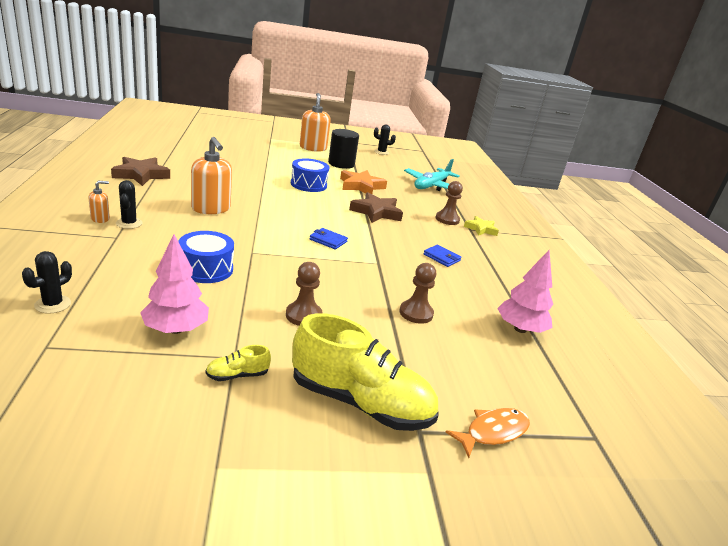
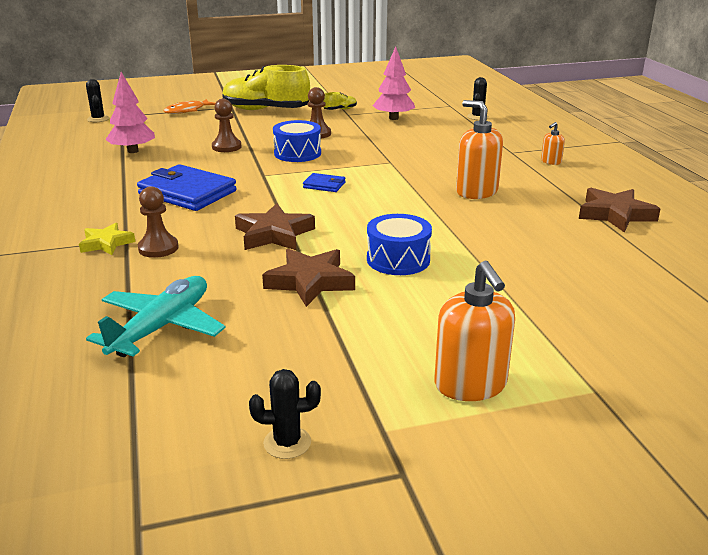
camera: 175 degrees right, 0 degrees up
black cactus [116,180,142,229] -> black cactus moved to [86,79,110,122]
blue drum [178,231,234,283] -> blue drum moved to [273,120,321,162]
black cylinder [328,129,359,169] -> none
orange star [340,170,387,194] -> brown star [262,249,355,307]
blue wallet [423,245,462,267] -> blue wallet [137,164,237,211], size x2.13

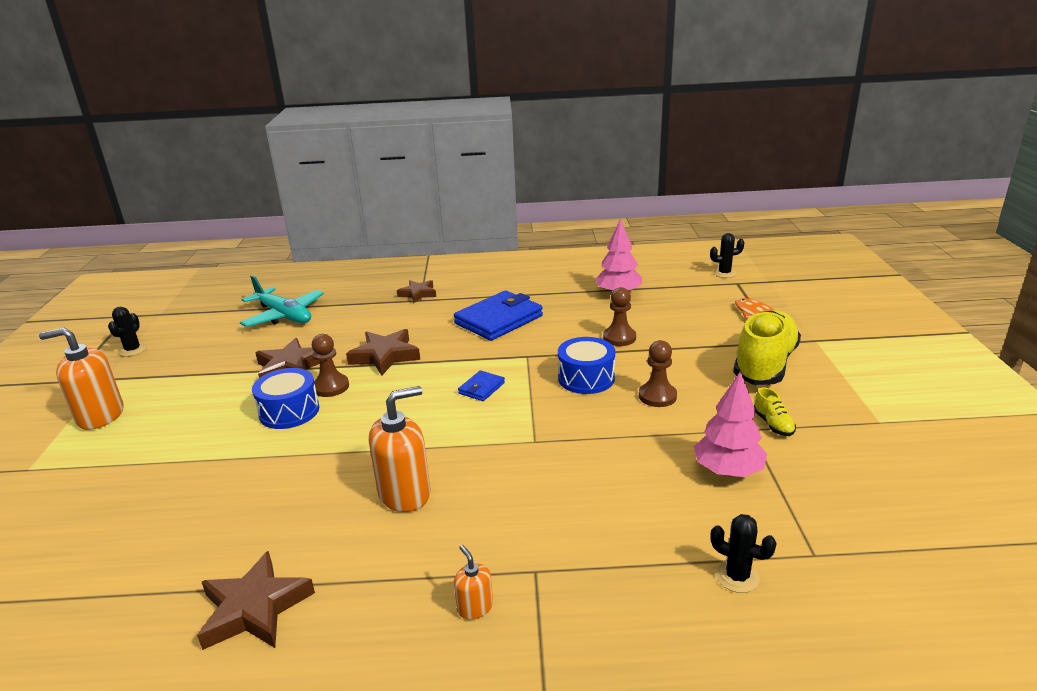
camera: 105 degrees right, 0 degrees up
yellow star [79,223,135,255] -> brown star [397,280,436,303]
brown pawn [138,186,179,258] -> brown pawn moved to [312,334,349,397]

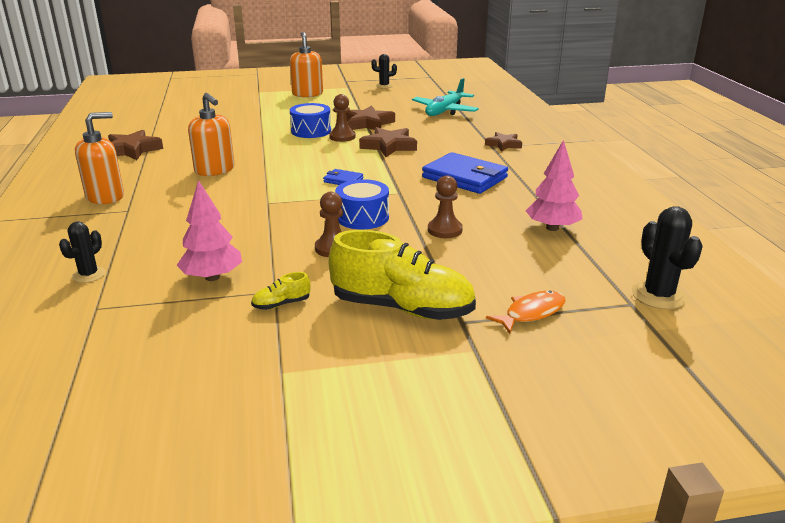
camera: 80 degrees right, 0 degrees up
orange soap dispenser [454,545,493,620] -> orange soap dispenser [75,112,124,204], size x2.02
black cactus [710,233,745,278] -> black cactus [632,206,703,309], size x1.57

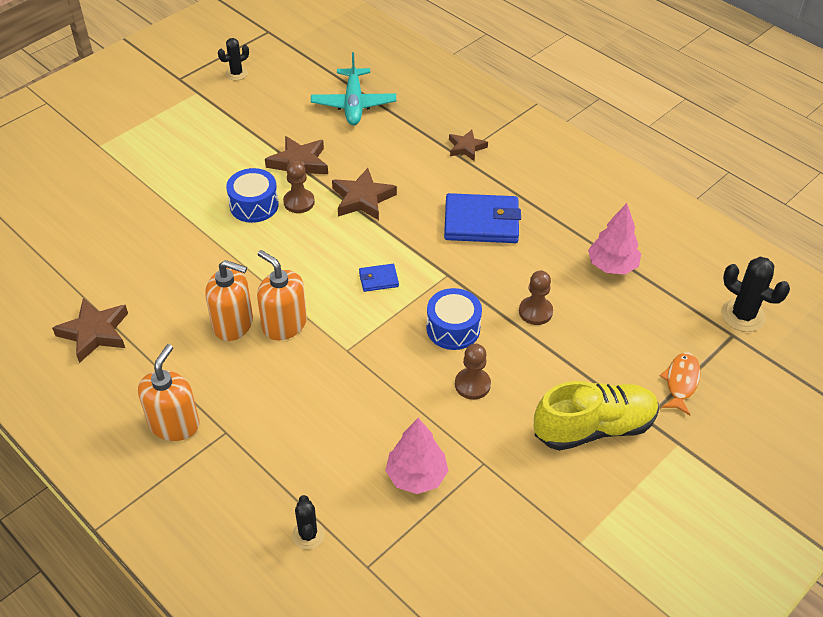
camera: 35 degrees left, 20 degrees up
yellow shoe [251,272,310,310] -> none
orange soap dispenser [290,32,323,97] -> orange soap dispenser moved to [257,250,307,340]

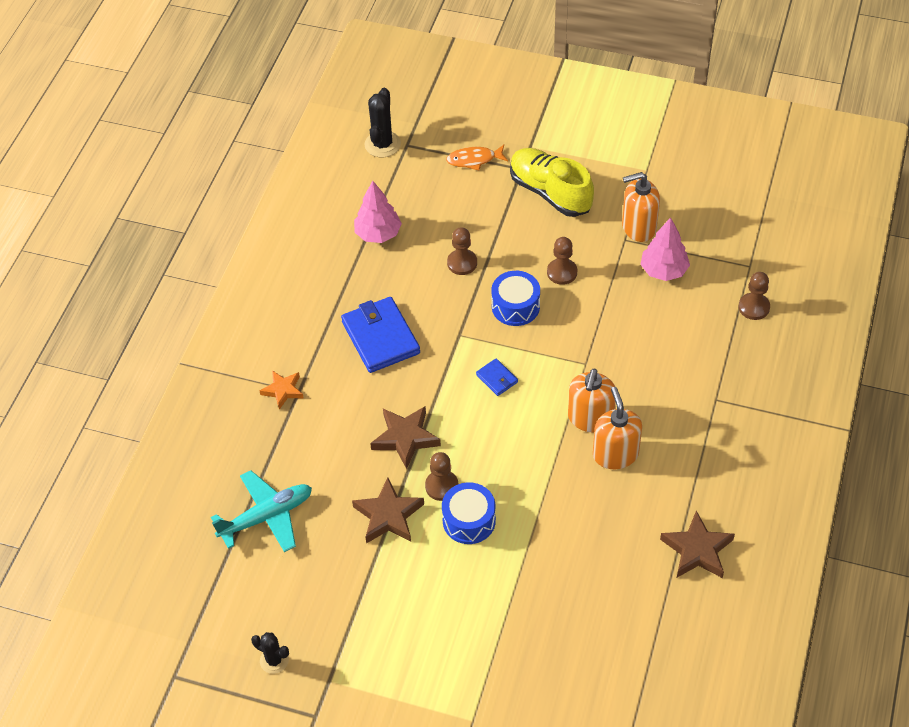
camera: 115 degrees left, 5 degrees up
orange soap dispenser [138,344,199,441] -> orange soap dispenser moved to [622,172,660,242]
black cactus [292,495,325,549] -> brown pawn [739,272,770,320]
brown star [449,130,488,161] -> orange star [260,370,304,410]

